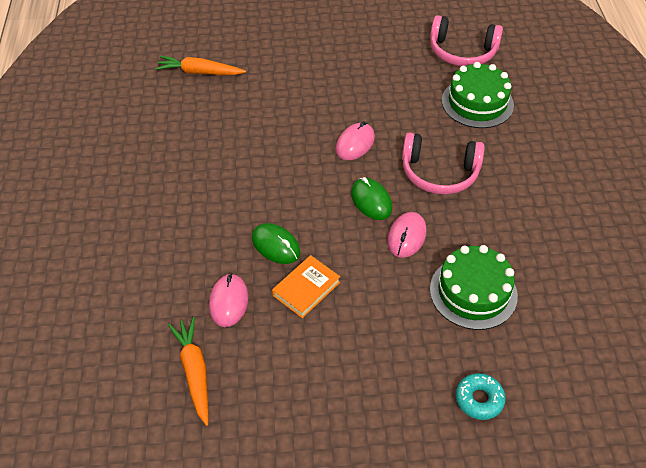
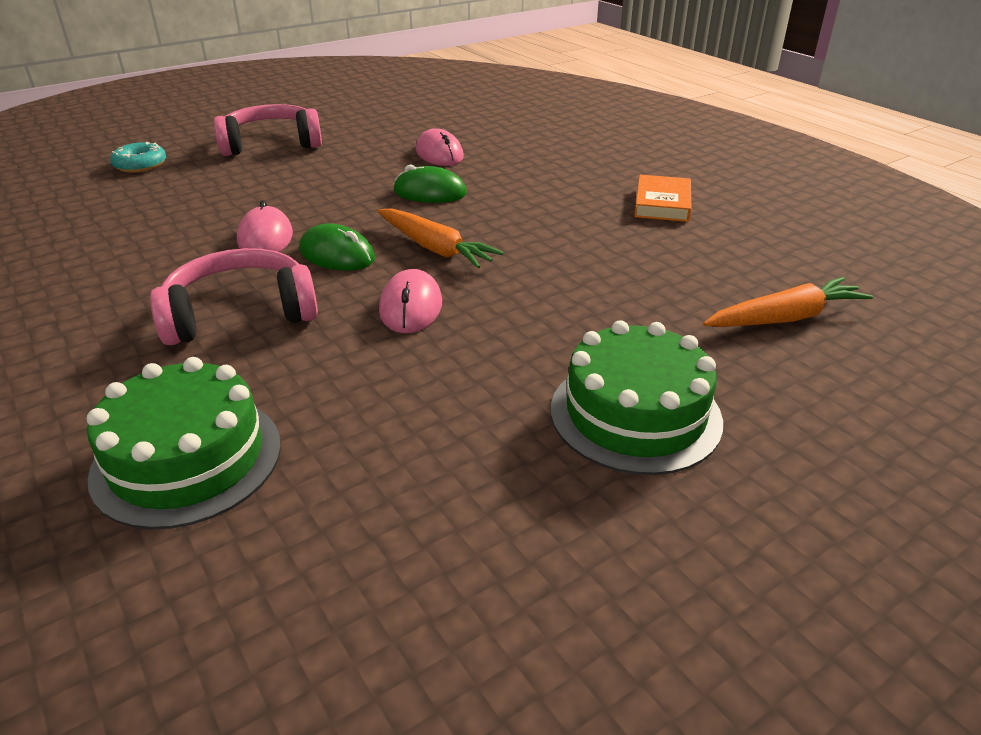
camera: 150 degrees right, 15 degrees down
orange carrot [168,317,208,426] -> orange carrot moved to [378,208,504,268]
orange book [272,255,340,318] -> orange book moved to [634,175,692,222]
pink headphones [430,15,503,66] -> pink headphones moved to [214,104,322,156]
green cake [430,245,518,330] -> green cake moved to [551,320,723,475]

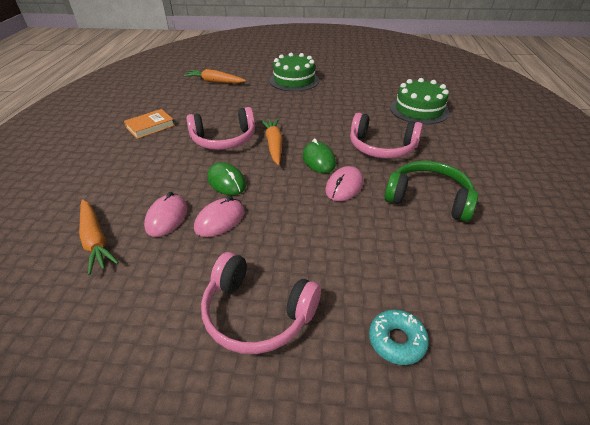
camera: 140 degrees left, 5 degrees up
pink mouse [379,269,442,333] -> pink mouse moved to [194,196,245,237]
none -> orange carrot [79,199,119,275]
none -> pink headphones [186,107,255,150]
none -> green headphones [385,161,478,222]

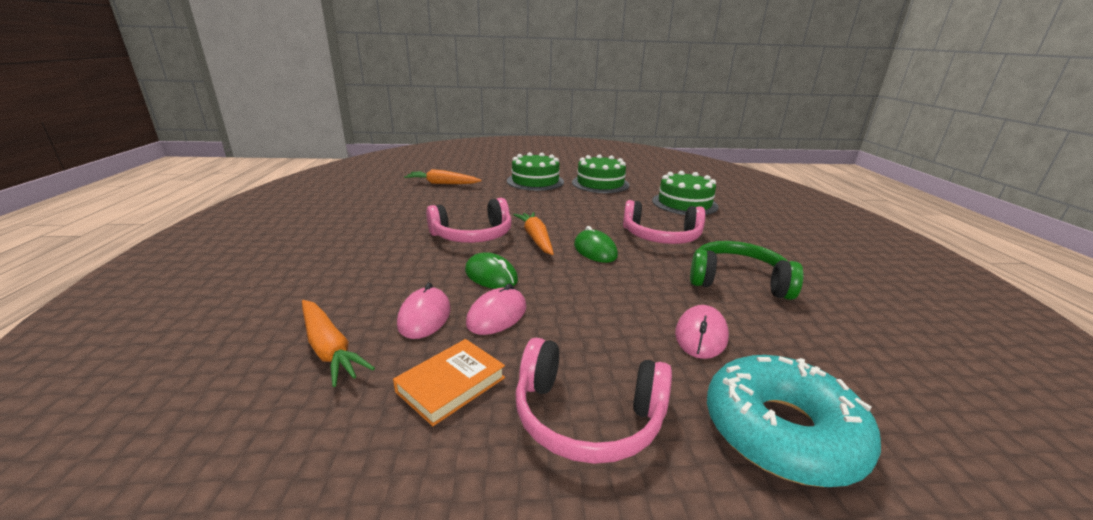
camera: 10 degrees left, 15 degrees down
orange book [124,109,175,139] -> orange book moved to [393,339,505,426]
pink mouse [325,166,363,201] -> pink mouse moved to [675,305,729,359]
turquoise donut [369,309,429,365] -> turquoise donut [707,355,881,487], size x1.98
none -> green cake [572,154,630,193]

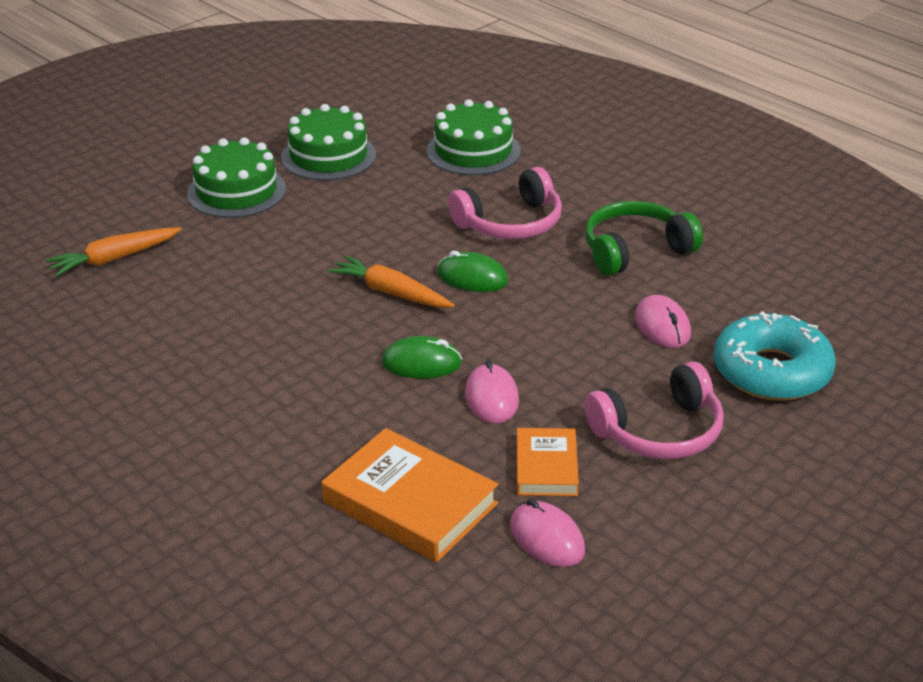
camera: 40 degrees left, 10 degrees up
orange carrot [302,300,375,387] -> orange book [322,428,498,562]
pink mouse [397,283,451,339] -> pink mouse moved to [510,499,585,567]
pink headphones [426,198,512,243] -> none

